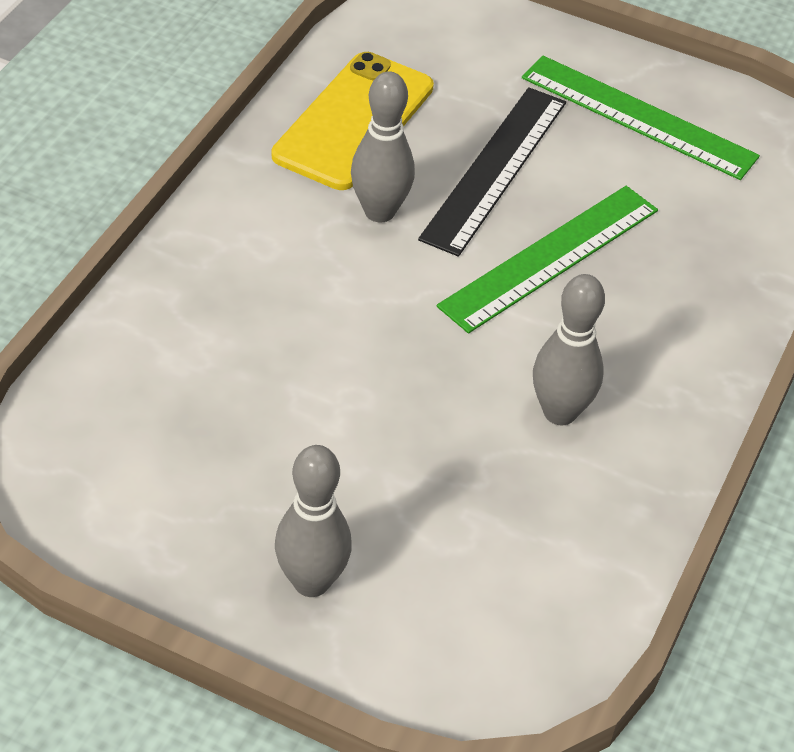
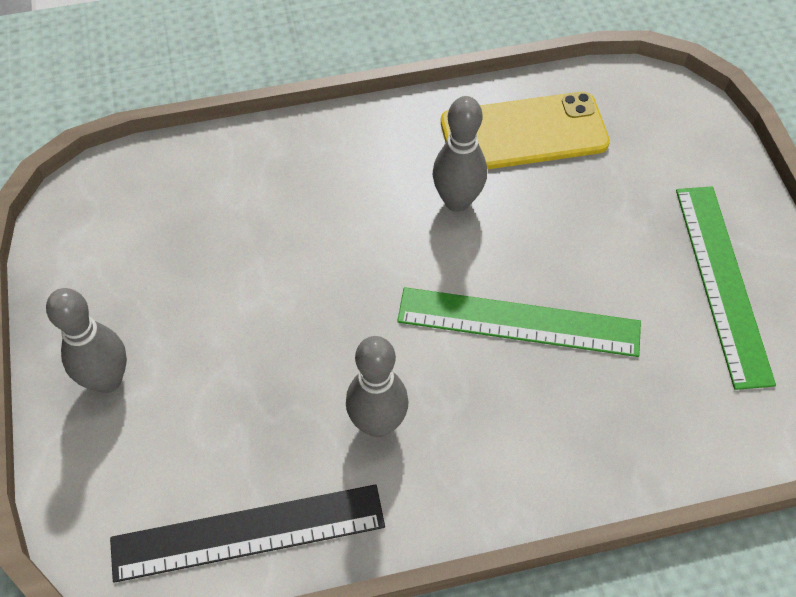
camera: 55 degrees right, 10 degrees up
black ruler [418,87,566,257] -> black ruler moved to [110,484,385,583]

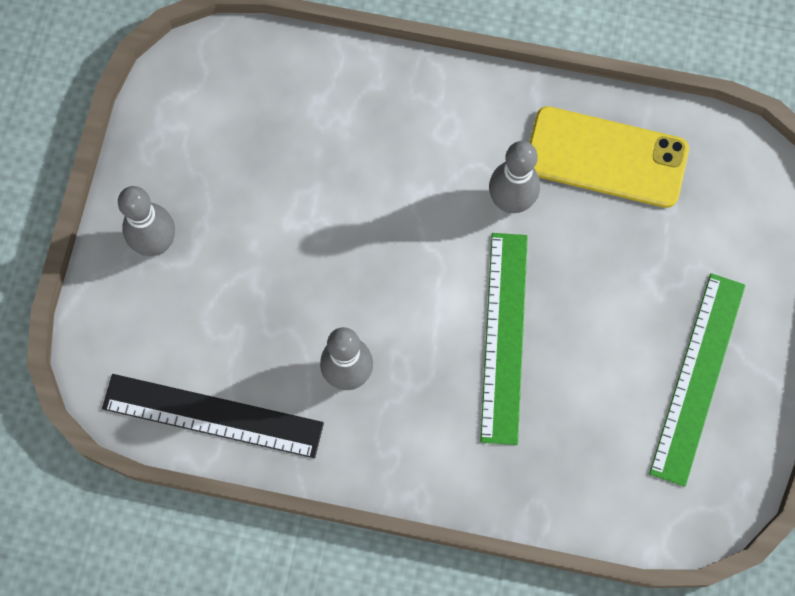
camera: 25 degrees right, 15 degrees up
green ruler [397,287,641,357] -> green ruler turned 60 degrees clockwise [480,233,528,445]

